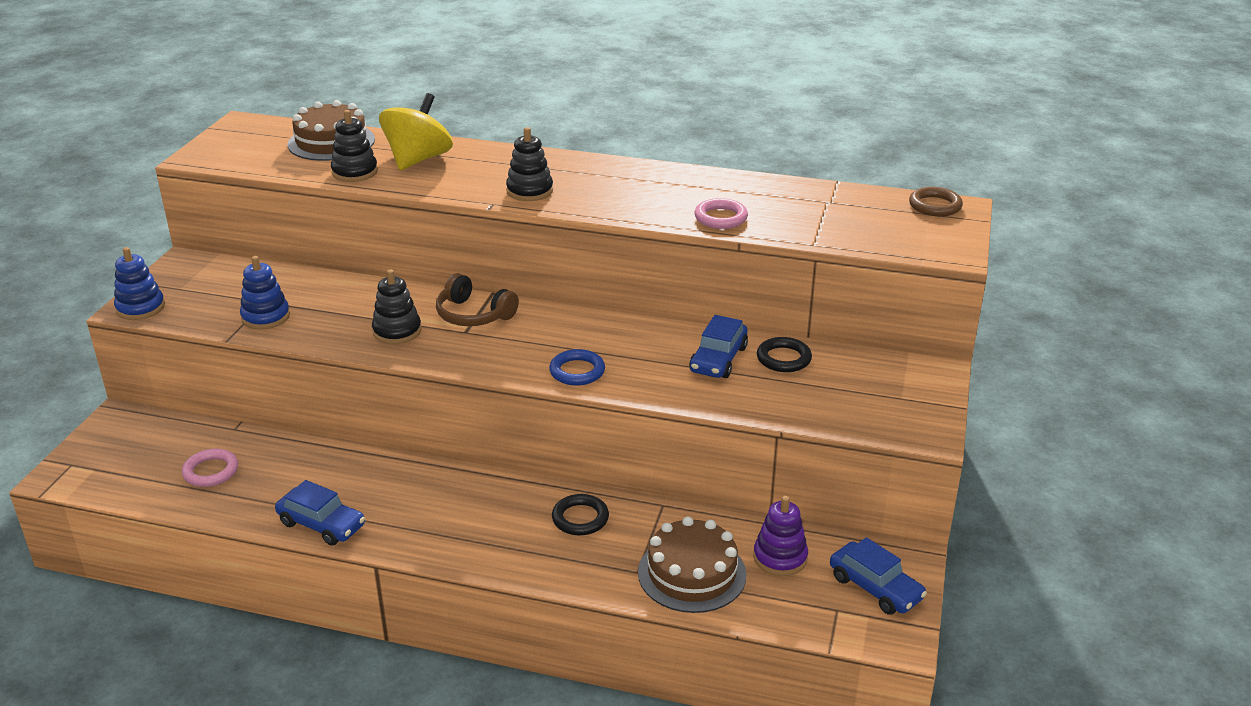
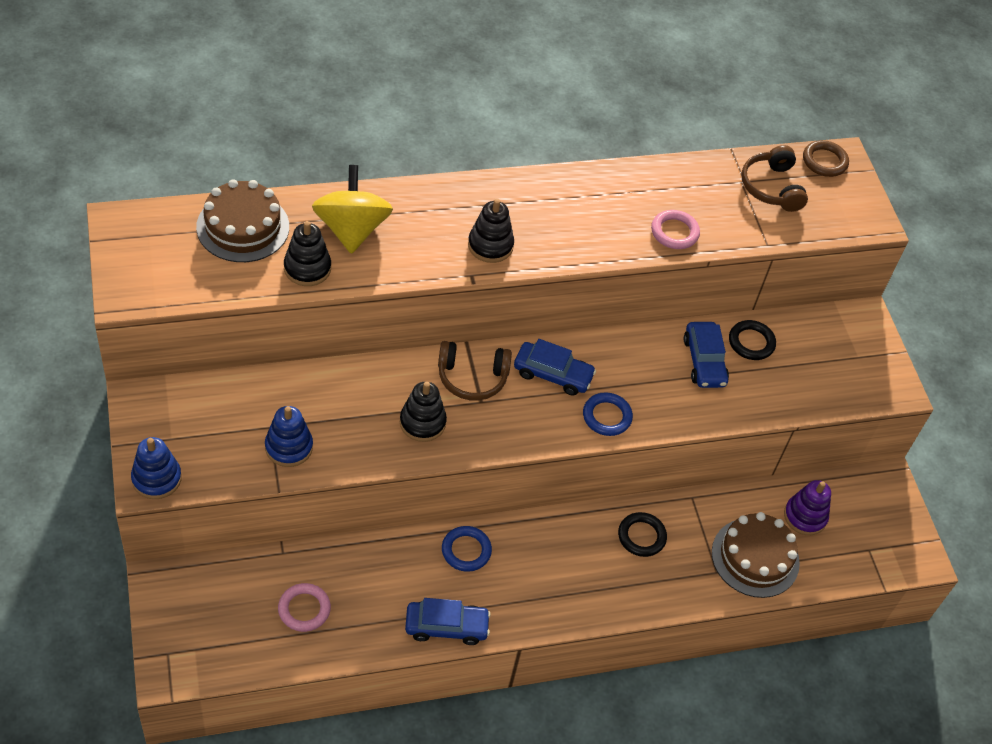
camera: 35 degrees left, 20 degrees up
blue car [830,537,927,615] -> blue car moved to [514,339,596,396]
none -> blue ring [442,526,492,572]
none -> brown headphones [741,145,808,212]

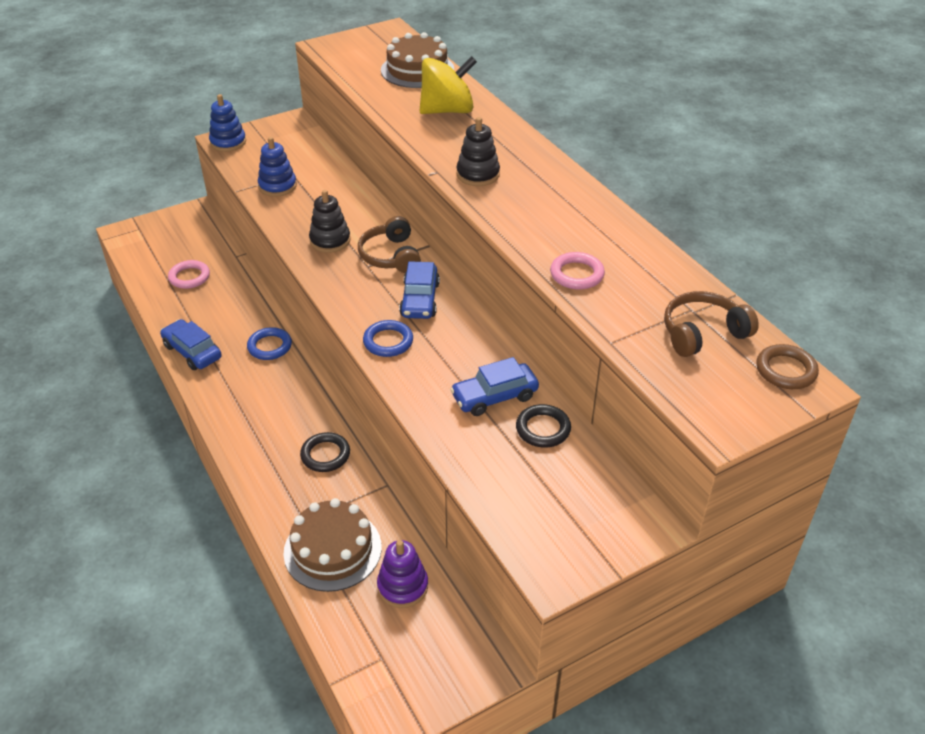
camera: 80 degrees right, 10 degrees down
black stacking toy [284,221,331,286] -> none
blue car [405,598,491,645] -> blue car turned 150 degrees clockwise [160,319,222,370]

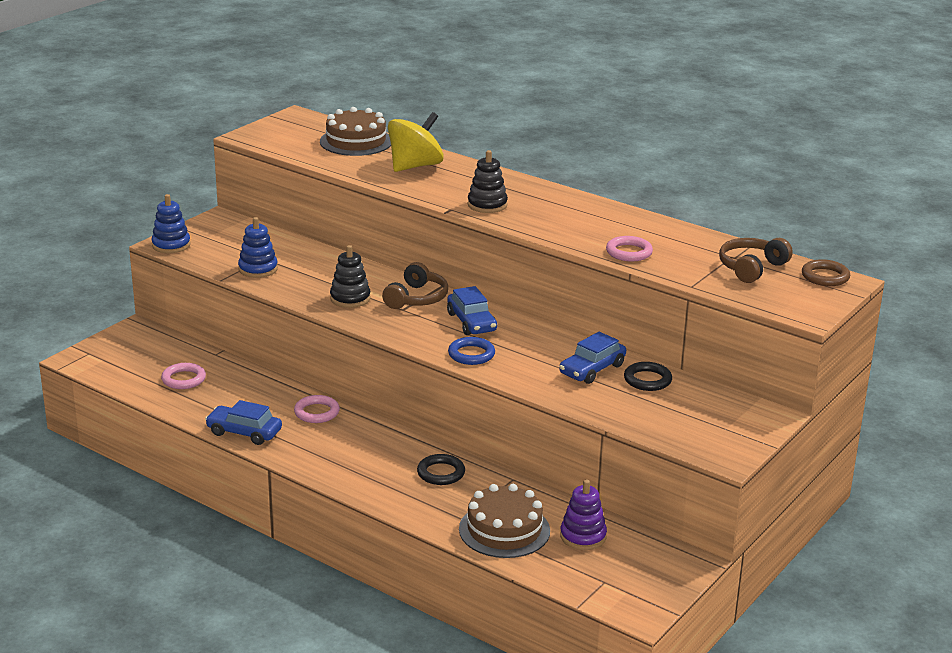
camera: 25 degrees left, 15 degrees down
blue ring [247,327,292,360] -> pink ring [294,395,340,423]
brown headphones [358,216,421,273] -> brown headphones turned 120 degrees counterclockwise [382,262,448,309]

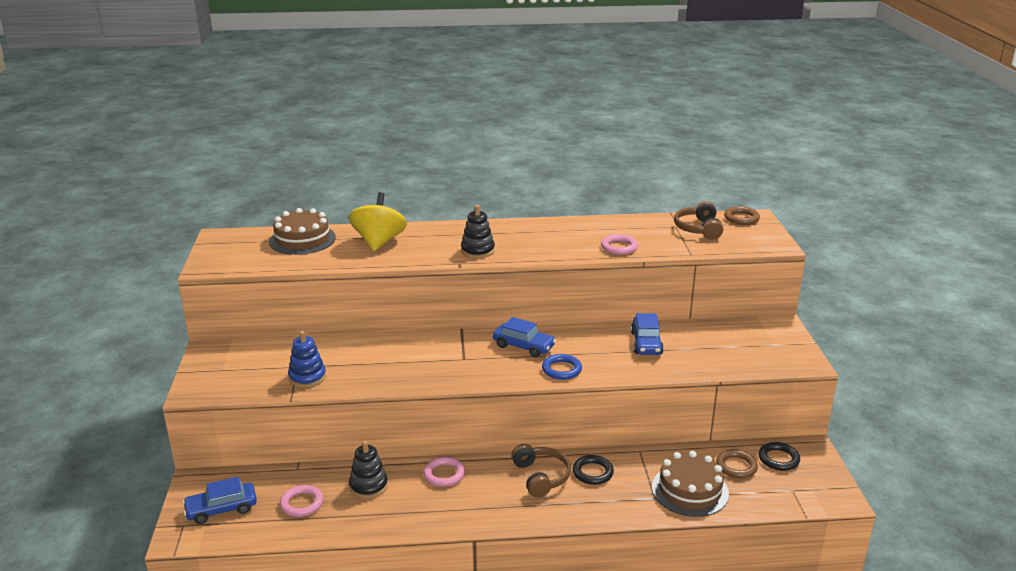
camera: 40 degrees left, 0 degrees up
blue stacking toy [152,194,190,253] -> none
blue car [205,400,282,445] -> blue car moved to [183,477,257,524]
black stacking toy [330,245,371,308] -> black stacking toy moved to [349,441,388,499]
brown headphones [382,262,448,309] -> brown headphones moved to [511,444,571,498]
purple stacking toy [560,480,607,550] -> brown ring [716,449,758,479]
black ring [624,362,672,391] -> black ring moved to [759,442,800,471]

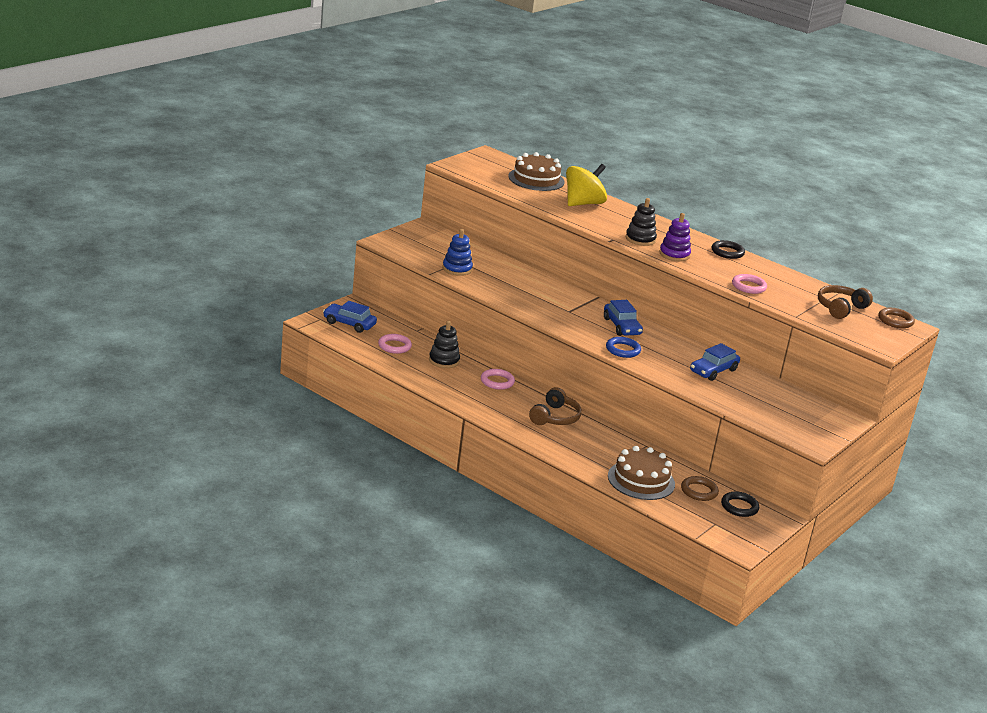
camera: 40 degrees right, 0 degrees up
black ring [572,455,614,485] -> black ring moved to [712,240,745,259]
none -> purple stacking toy [659,213,691,261]

